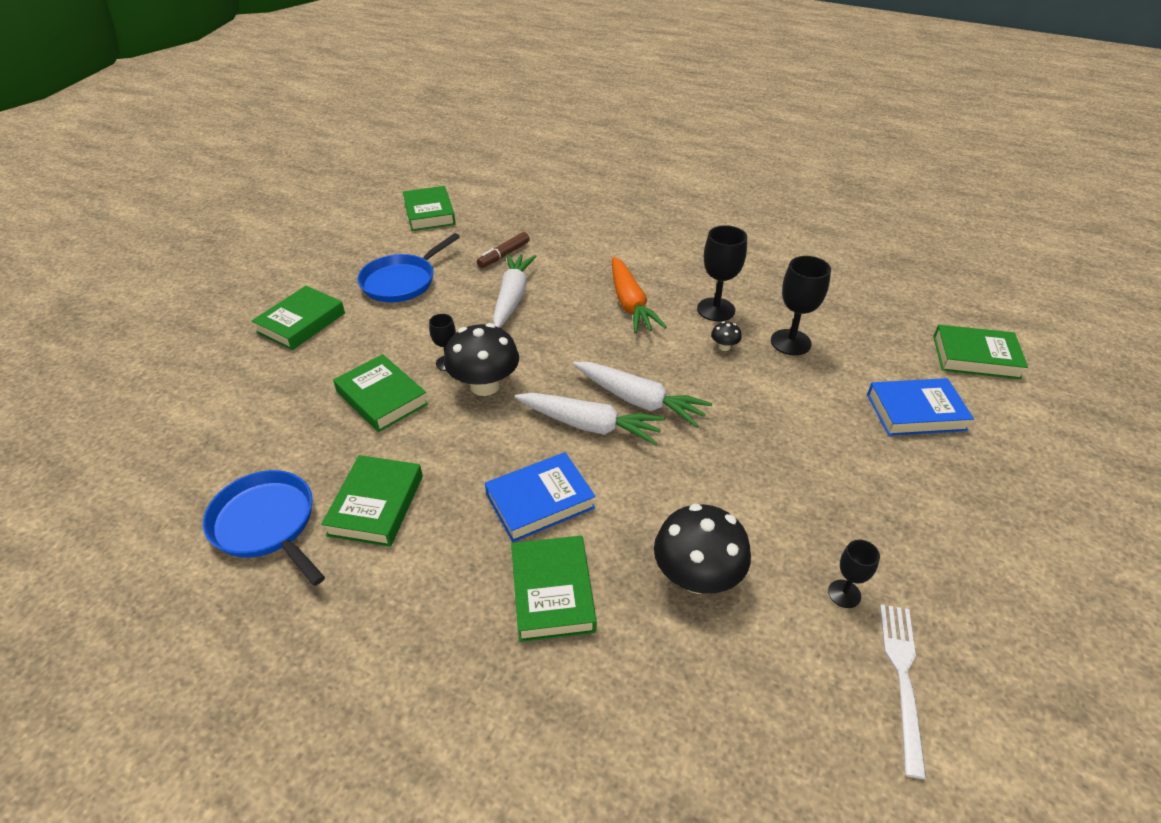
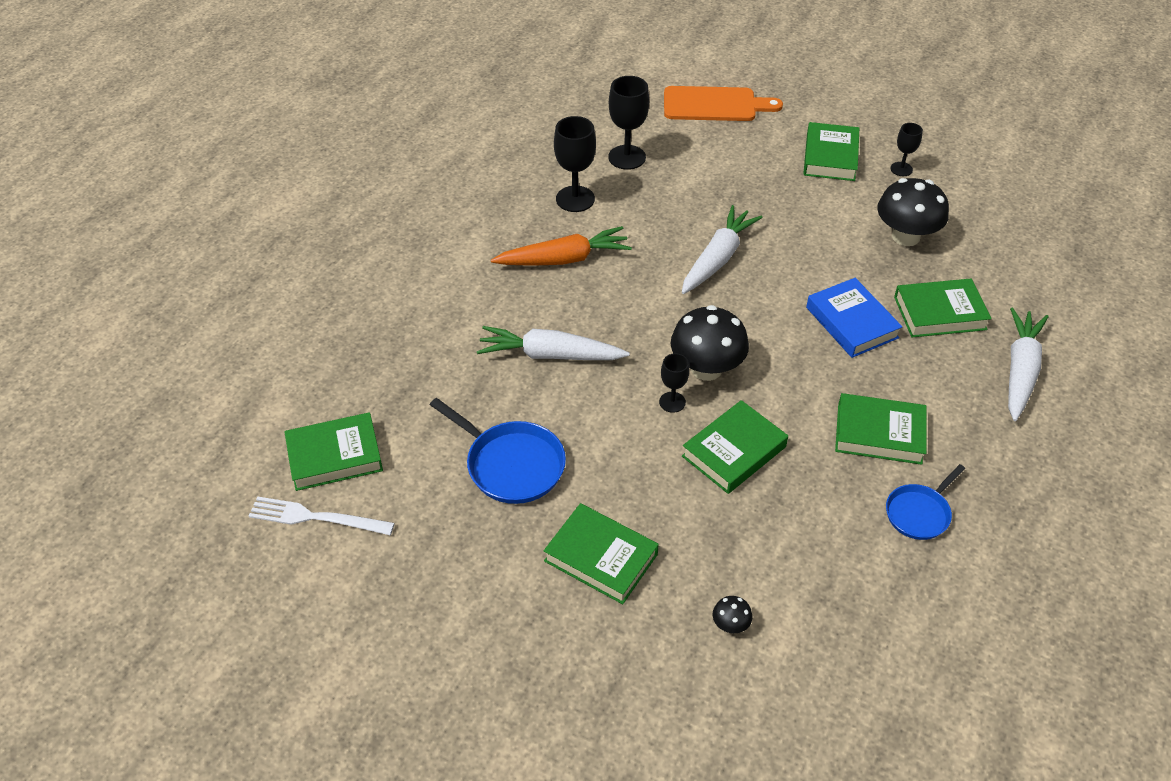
camera: 90 degrees left, 5 degrees up
blue pan [203,470,325,586] -> blue pan [886,464,965,540], size x0.64
brown marker [477,232,529,268] -> none
white carrot [514,393,665,445] -> white carrot moved to [1008,307,1048,421]
black mushroom [711,321,742,351] -> black mushroom moved to [713,596,752,633]
blue book [867,378,974,436] -> orange cutting board [664,86,783,121]
white fork [880,604,926,779] -> white fork moved to [249,496,395,535]
green book [933,325,1028,379] -> green book moved to [803,122,859,181]

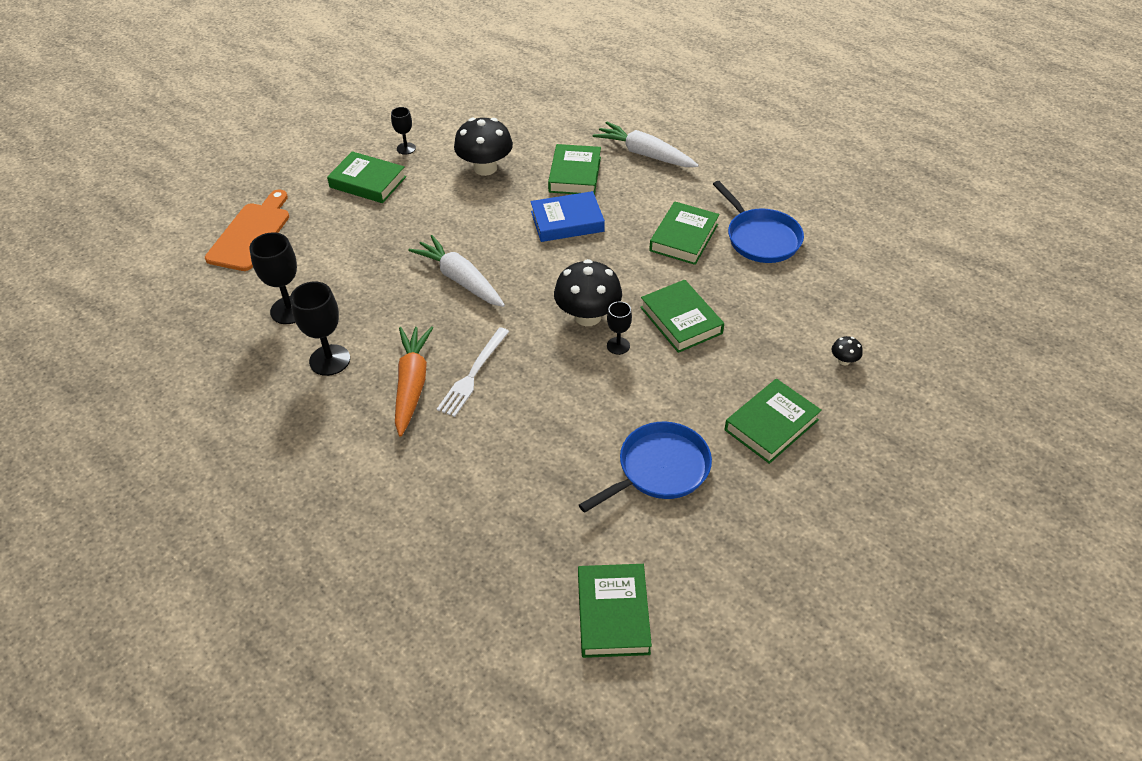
camera: 75 degrees left, 0 degrees up
white fork [249,496,395,535] -> white fork moved to [437,327,509,417]
white carrot [477,326,630,360] -> none
blue pan [886,464,965,540] -> blue pan [713,181,804,263], size x1.57

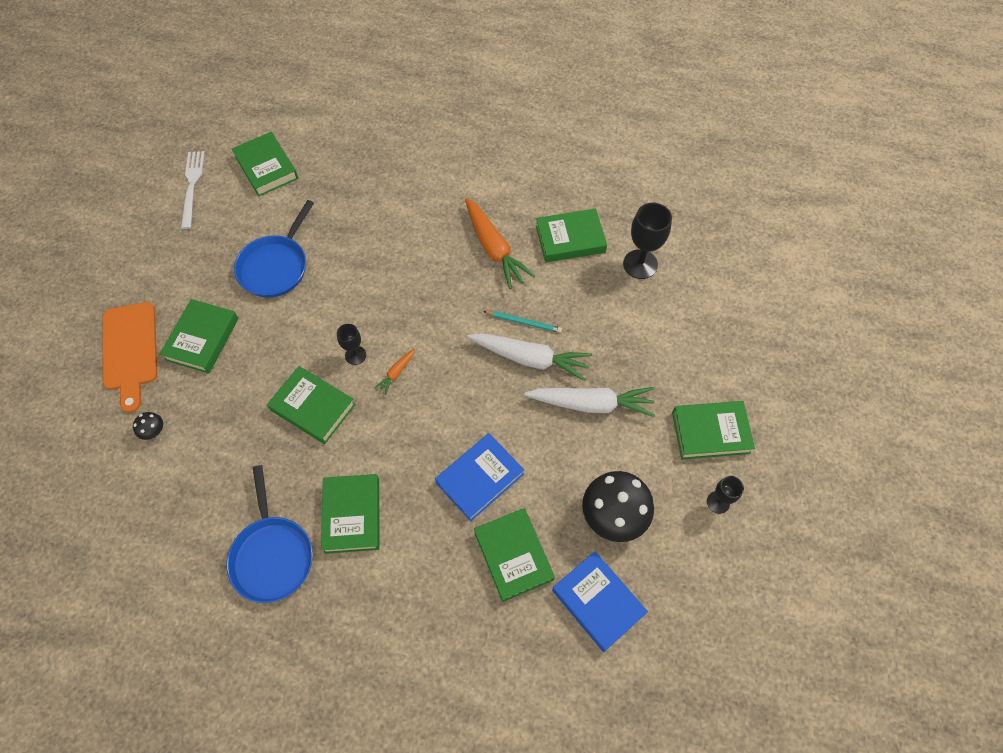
camera: 150 degrees right, 15 degrees up
orange cutting board [205,189,289,271] -> orange cutting board moved to [102,302,157,413]
black goblet [290,282,350,376] -> green book [536,208,607,262]
white fork [437,327,509,417] -> white fork moved to [181,151,205,229]
black mushroom [554,259,622,326] -> orange carrot [374,348,415,395]
white carrot [593,122,699,167] -> white carrot moved to [524,387,655,417]
blue pan [713,181,804,263] -> blue pan turned 135 degrees counterclockwise [227,465,313,603]
none -> turquoise pencil [483,311,562,333]
none -> blue book [552,551,648,652]

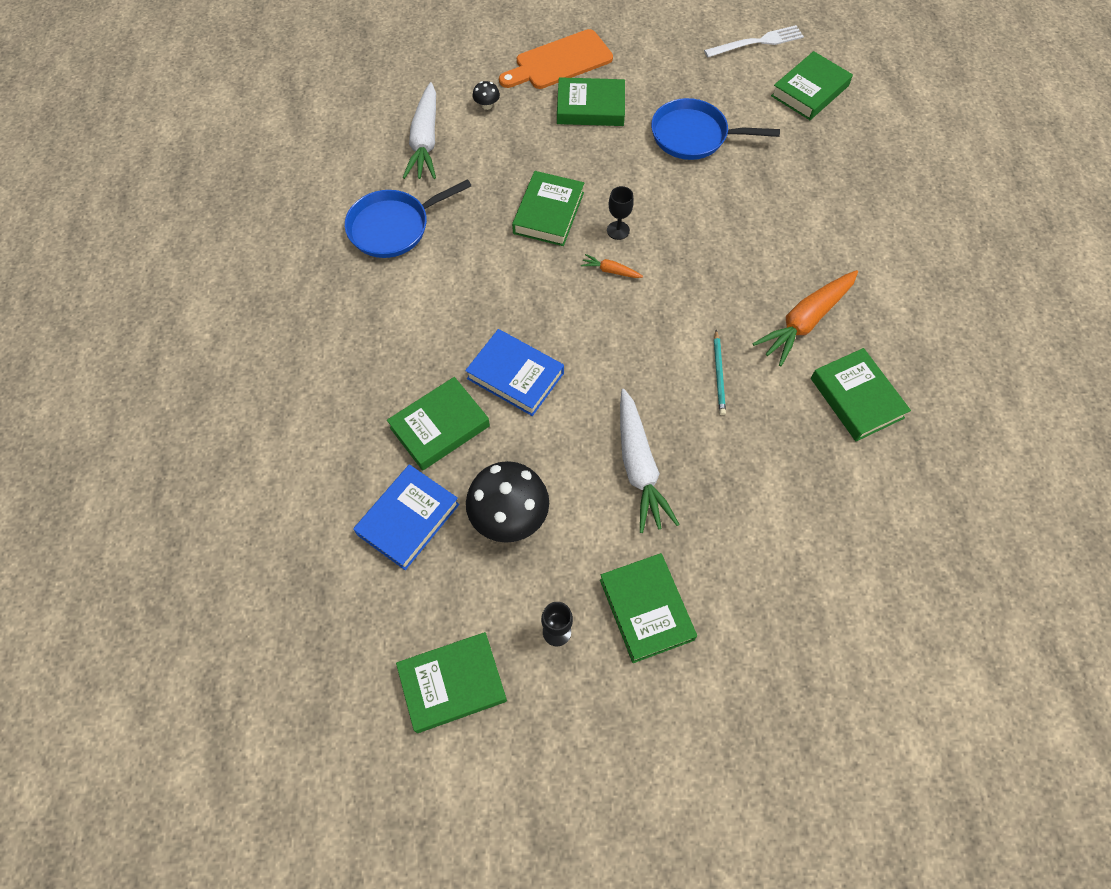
camera: 75 degrees right, 0 degrees up
green book [321,474,380,554] -> green book moved to [396,632,507,733]
white carrot [467,333,592,381] -> white carrot moved to [403,82,436,179]
black goblet [623,203,672,279] -> none

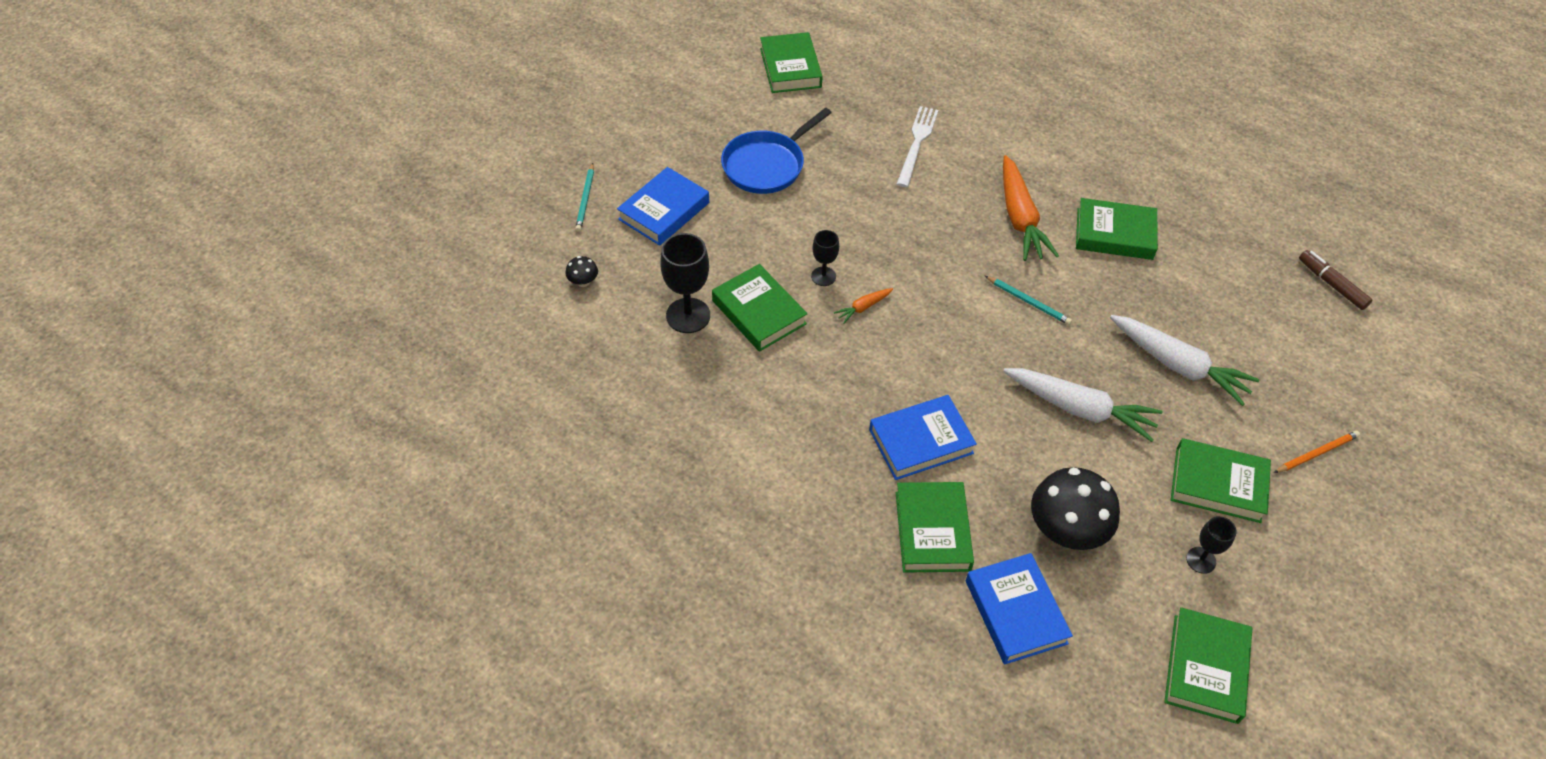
camera: 55 degrees left, 10 degrees down
blue pan [345,179,471,258] -> none
white carrot [403,82,436,179] -> white carrot moved to [1110,315,1260,406]
orange cutting board [499,29,613,89] -> turquoise pencil [575,163,594,232]
green book [557,77,625,126] -> blue book [617,167,709,246]
white fork [704,25,804,57] -> white fork moved to [897,106,938,187]
none -> black goblet [660,233,710,333]
none -> orange pencil [1274,431,1360,473]
none -> brown marker [1299,250,1372,310]

